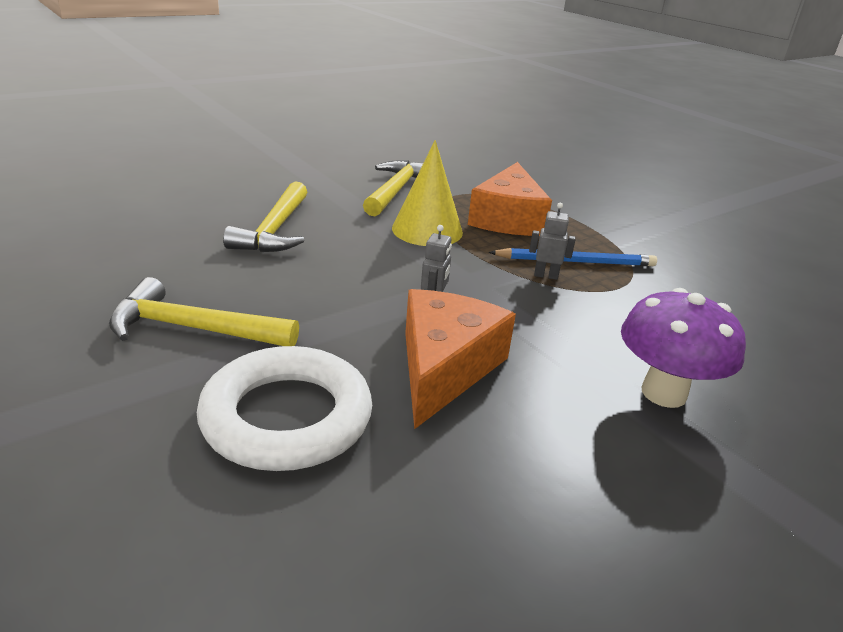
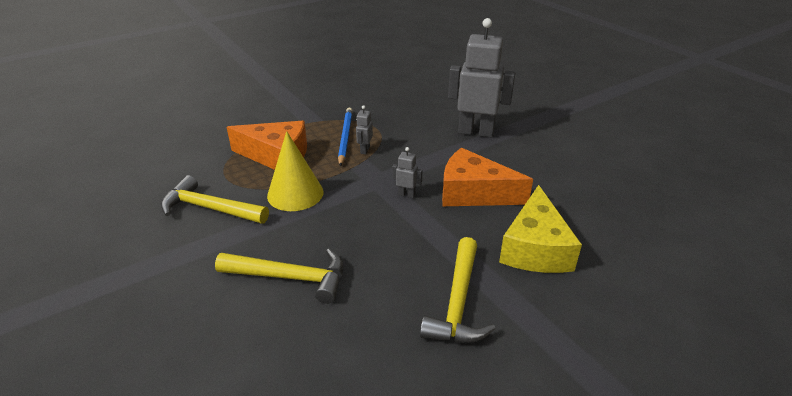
camera: 85 degrees left, 5 degrees up
white ring [197,346,372,471] -> yellow cheese [499,185,582,273]
purple mushroom [621,288,746,408] -> grey robot [448,18,515,137]

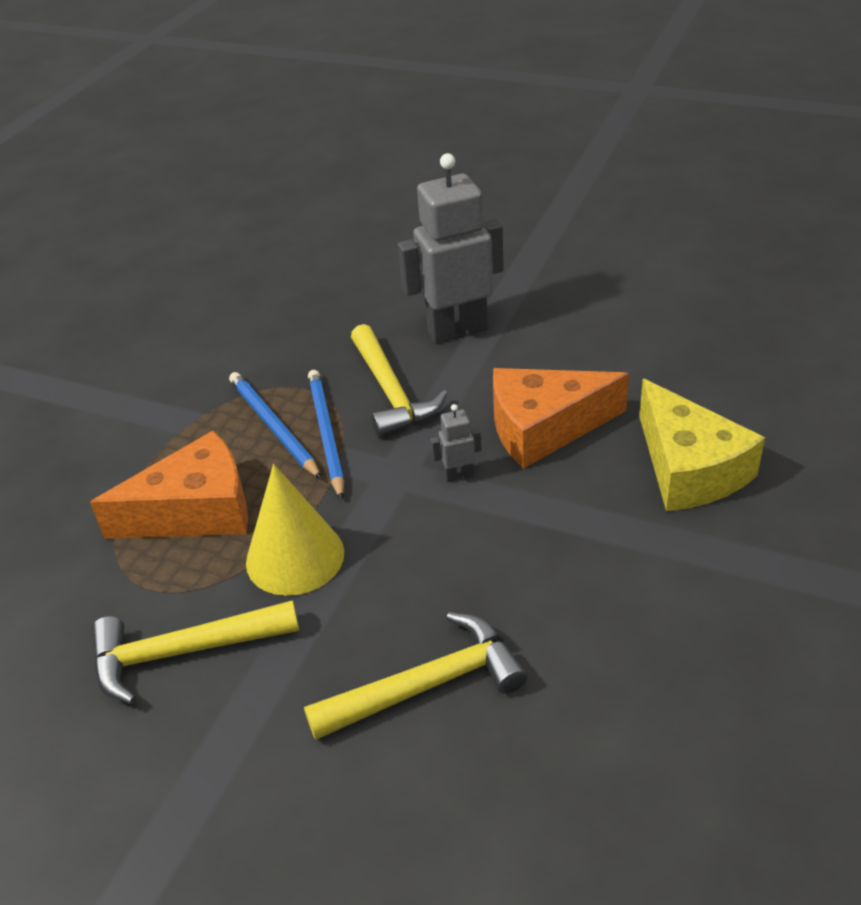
camera: 30 degrees left, 5 degrees up
grey robot [356,105,373,154] -> blue pencil [308,370,344,500]
yellow hammer [420,237,496,343] -> yellow hammer moved to [351,324,448,437]

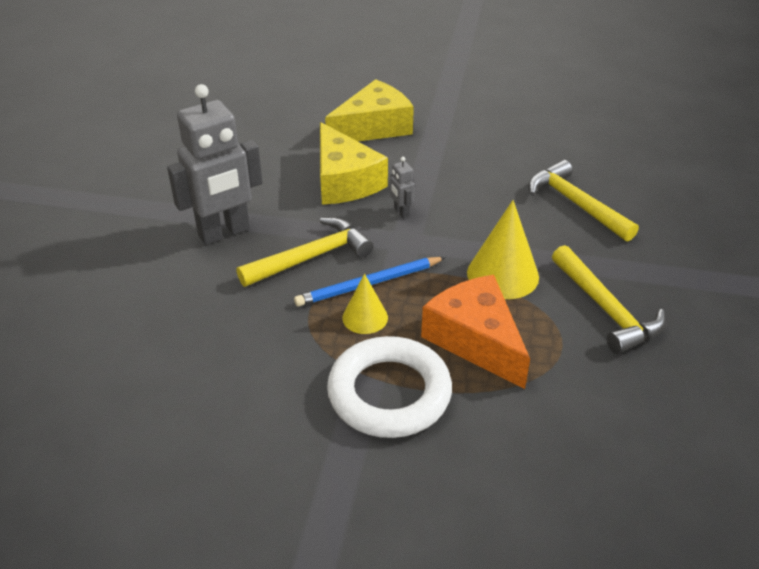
camera: 105 degrees left, 0 degrees up
blue pencil [229,372,322,479] -> yellow cone [342,274,388,334]
grey robot [398,153,504,343] -> grey robot turned 90 degrees counterclockwise [167,84,263,245]
orange cheese [493,368,629,469] -> yellow cheese [320,122,388,205]
none -> white ring [327,336,452,438]

